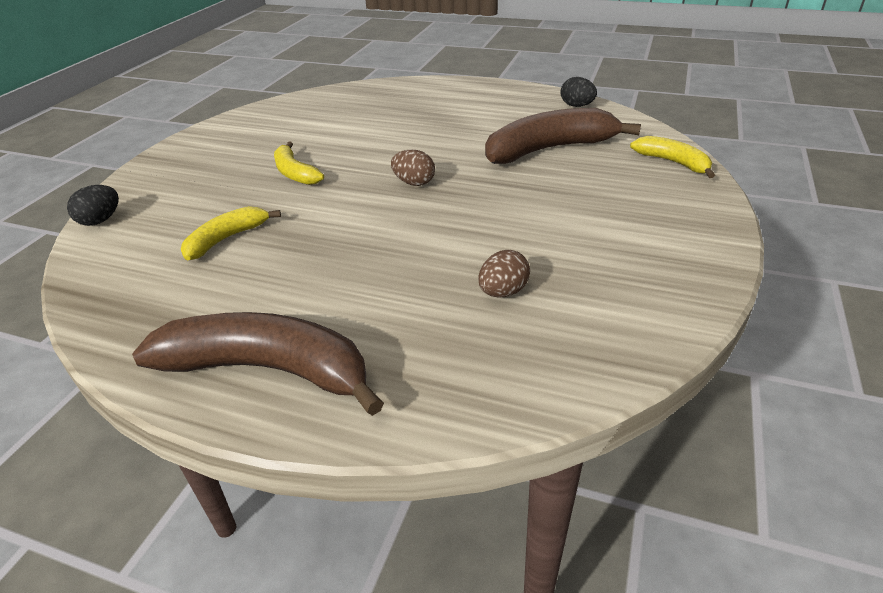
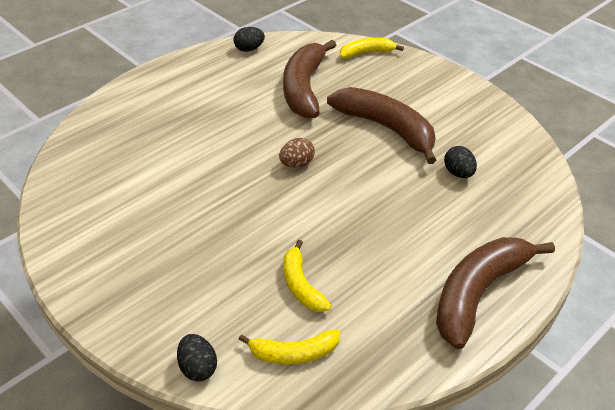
camera: 65 degrees left, 5 degrees up
yellow banana [274,142,324,185] -> yellow banana moved to [238,329,340,365]
brown egg [478,250,530,297] -> black egg [444,146,477,178]
none -> brown banana [327,87,436,164]

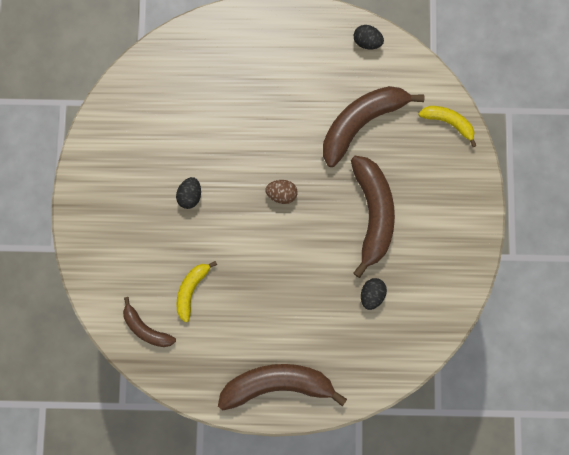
camera: 45 degrees right, 35 degrees up
black egg [177,334,217,382] -> black egg moved to [176,177,201,209]
yellow banana [238,329,340,365] -> brown banana [123,297,176,347]

